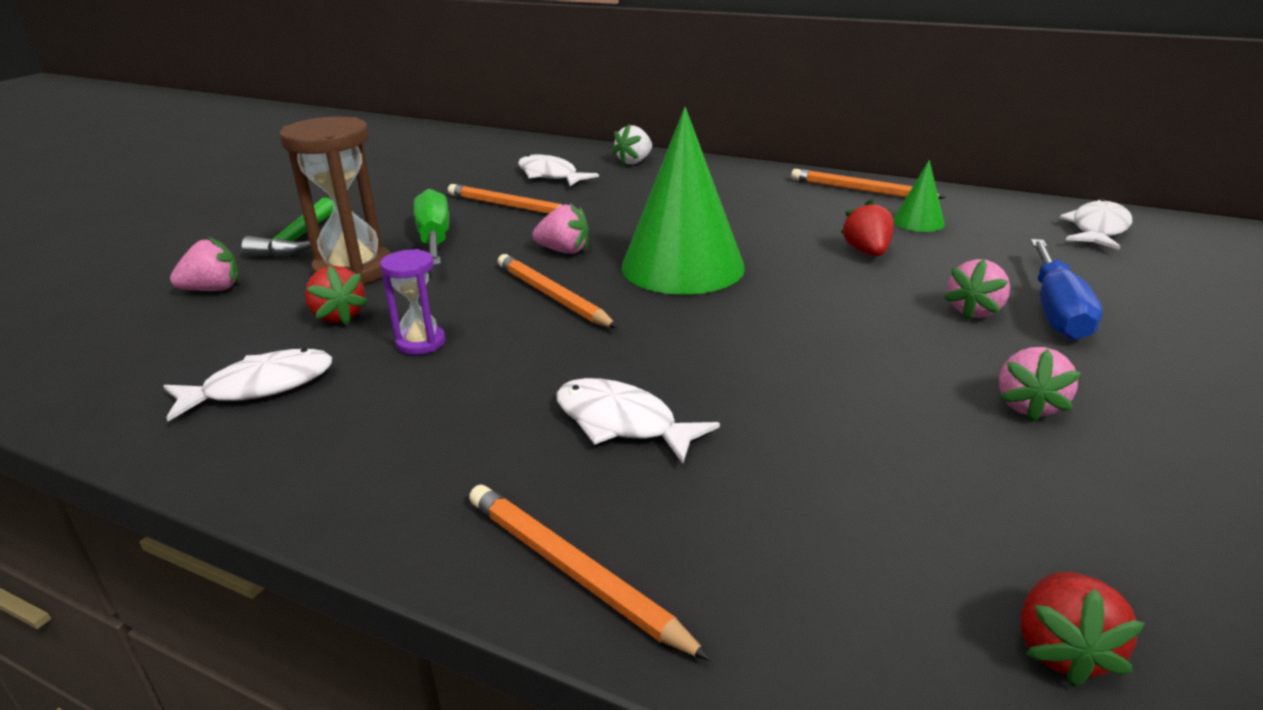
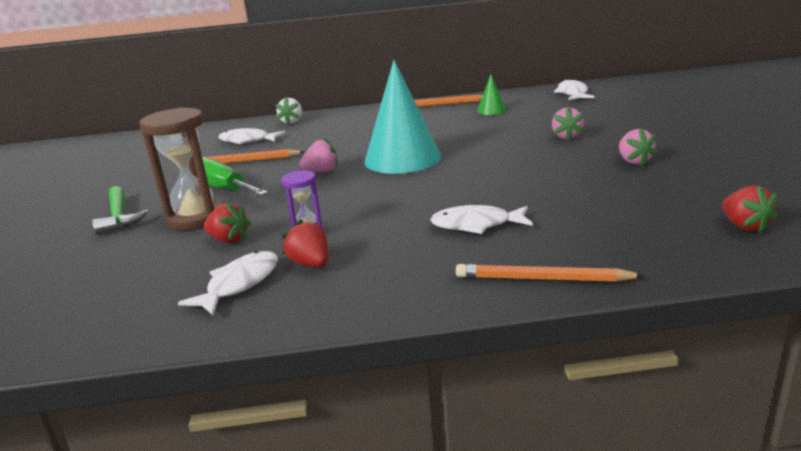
camera: 30 degrees left, 5 degrees down
pink strawberry [170,237,240,291] -> none
orange pencil [498,254,618,328] -> none
green cone [621,107,745,295] -> turquoise cone [365,60,441,174]
red strawberry [841,200,894,256] -> red strawberry moved to [282,220,328,267]
blue screwdriver [1030,239,1103,340] -> none

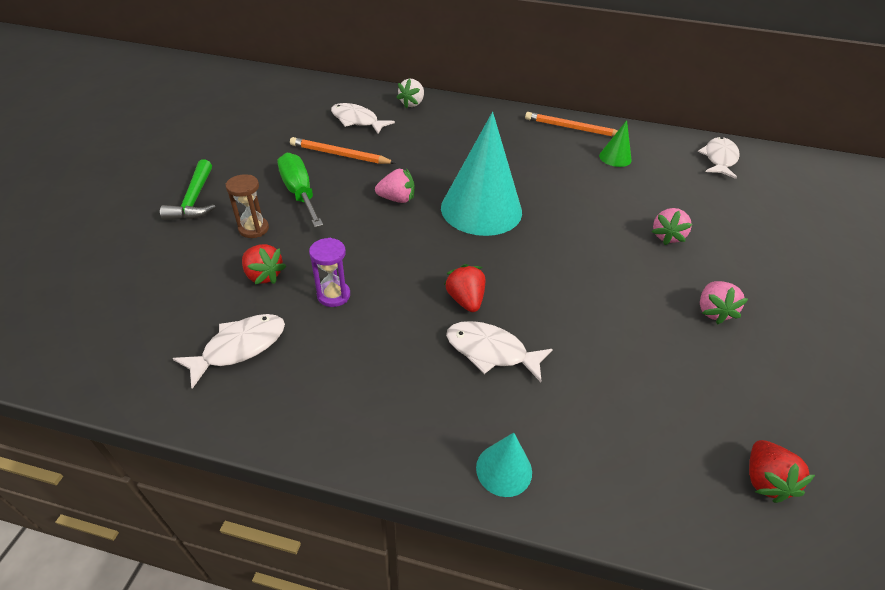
camera: 15 degrees right, 20 degrees up
brown hourglass [139,107,223,230] -> brown hourglass [226,174,269,238], size x0.54
red strawberry [282,220,328,267] -> red strawberry moved to [444,264,485,312]
orange pencil [456,264,645,282] -> turquoise cone [476,433,532,497]

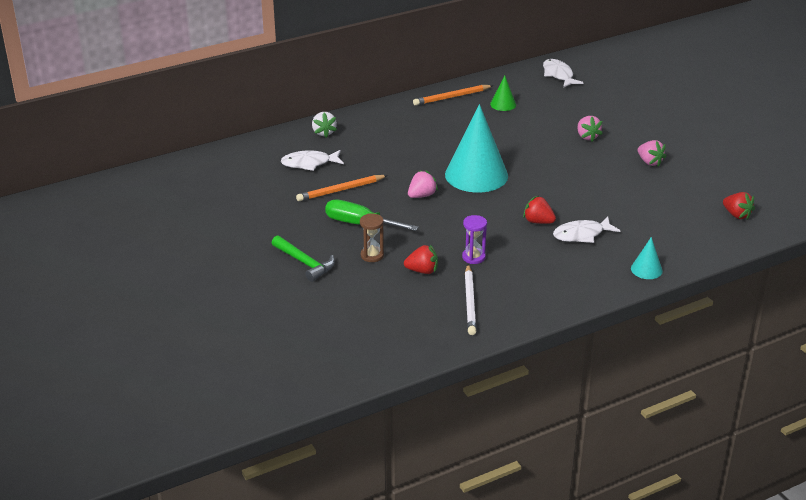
camera: 40 degrees left, 10 degrees down
white fish [172,314,285,389] -> white pencil [465,264,476,335]

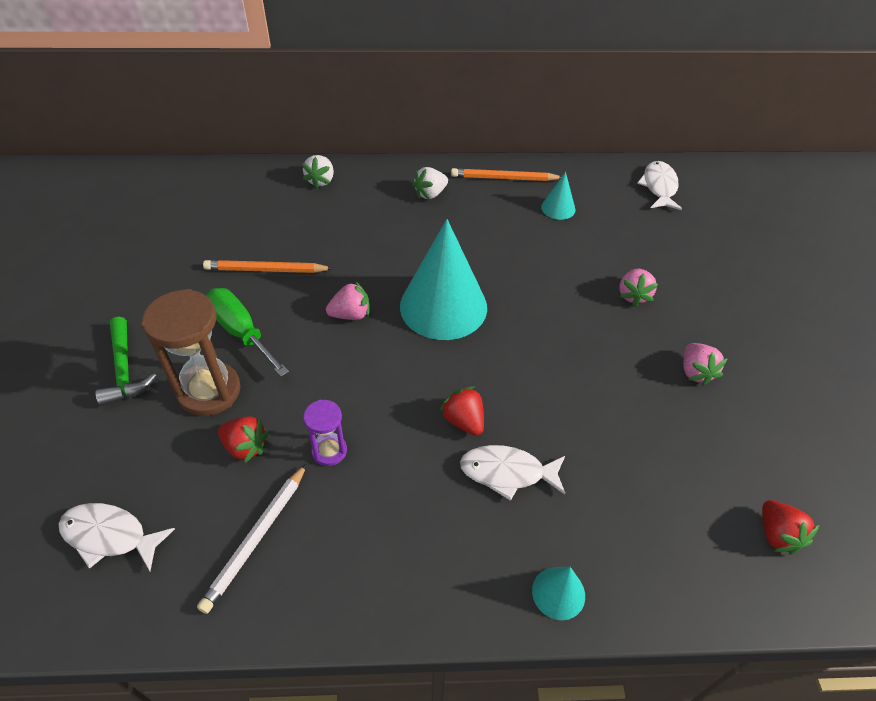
camera: 25 degrees right, 15 degrees up
white fish [281,150,344,171] -> white fish moved to [58,503,175,571]
brown hourglass [360,213,384,262] -> brown hourglass [142,289,241,416], size x1.87
green cone [490,75,516,111] -> turquoise cone [541,172,576,220]
none -> white strawberry [412,167,448,199]

